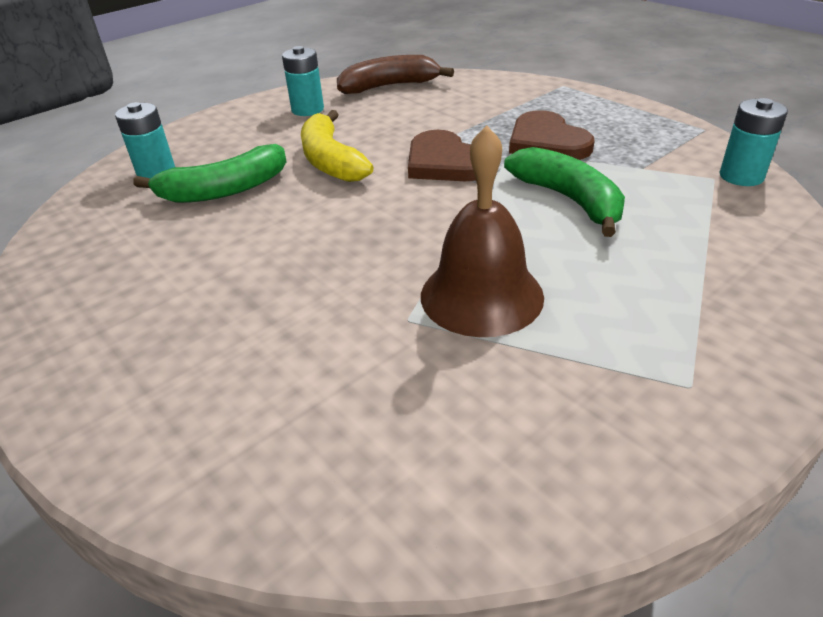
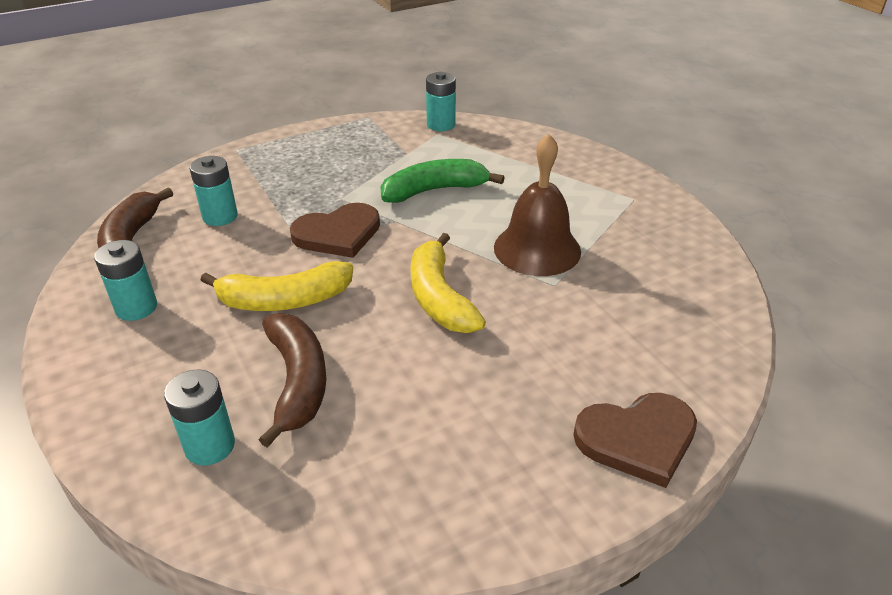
camera: 80 degrees left, 0 degrees up
green banana [133,144,287,203] -> brown banana [259,313,326,448]
brown heart [509,110,595,160] -> brown heart moved to [573,393,697,488]
none -> turquoise battery [190,156,238,226]
none -> yellow banana [411,233,486,333]

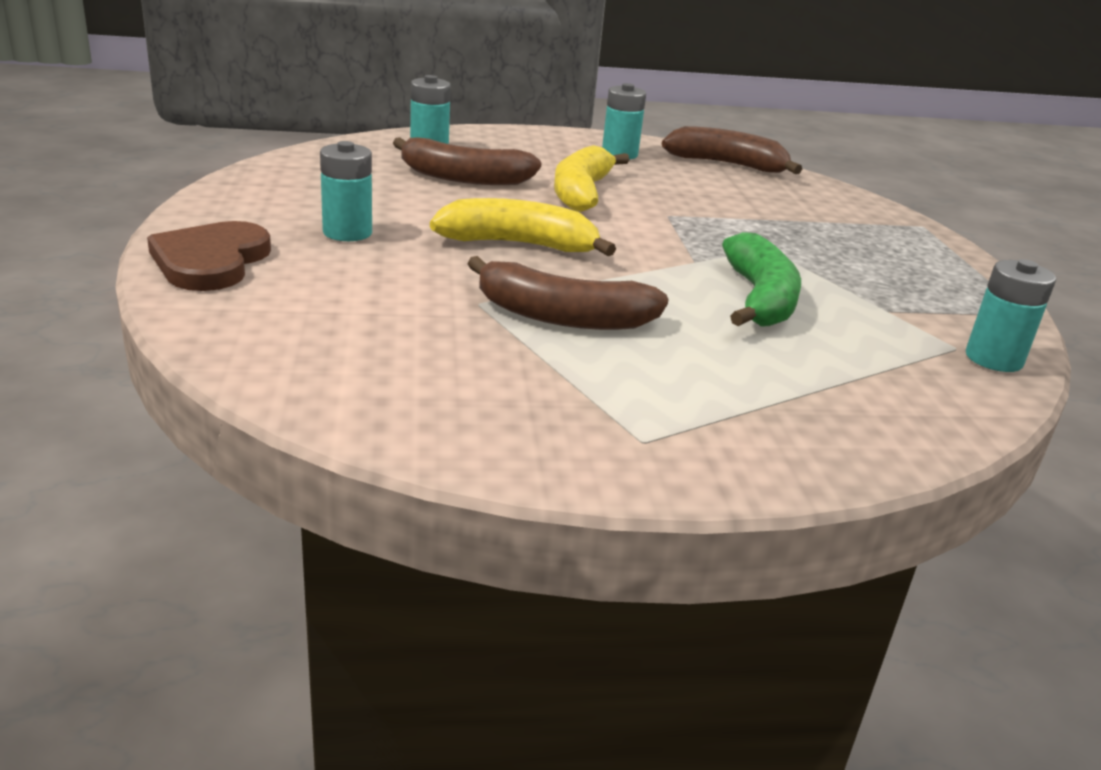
camera: 110 degrees right, 10 degrees down
turquoise battery [190,156,238,226] -> turquoise battery moved to [320,141,372,241]
brown heart [290,203,380,258] -> none
brown bell [494,134,581,276] -> brown banana [467,256,669,330]

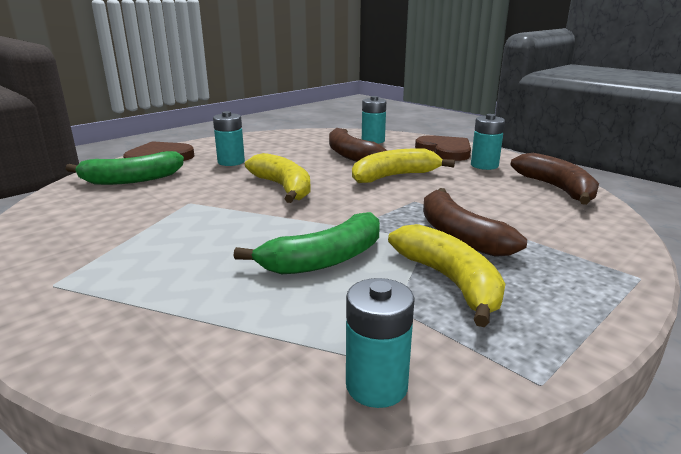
camera: 55 degrees right, 5 degrees down
brown banana [467,256,669,330] -> brown banana moved to [423,188,527,257]
none -> green banana [65,151,184,185]
none -> yellow banana [388,224,505,327]
none -> brown heart [415,135,471,161]

